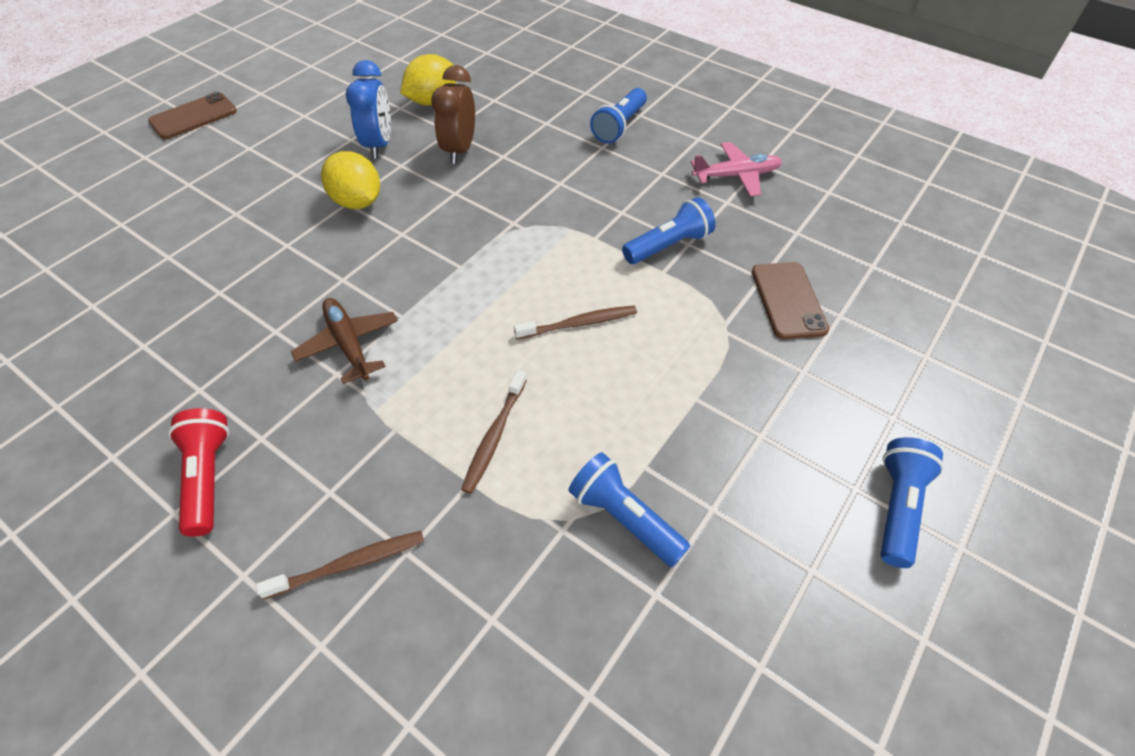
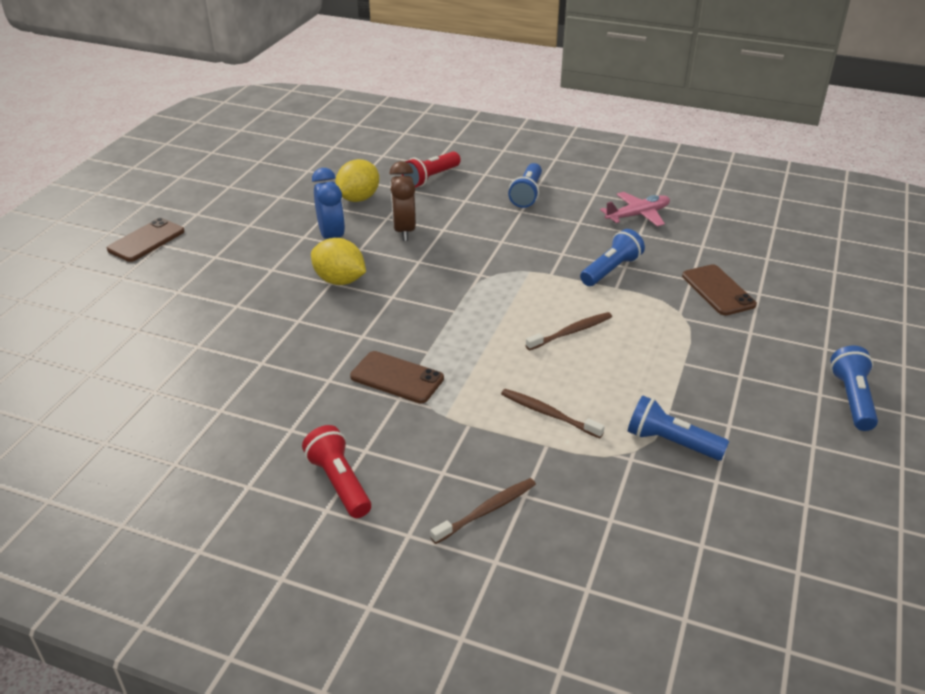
camera: 15 degrees left, 15 degrees down
brown plane [291,298,398,384] -> brown phone [350,351,444,403]
brown toothbrush [461,370,527,494] -> brown toothbrush turned 120 degrees clockwise [501,389,605,438]
none -> red flashlight [402,151,461,188]

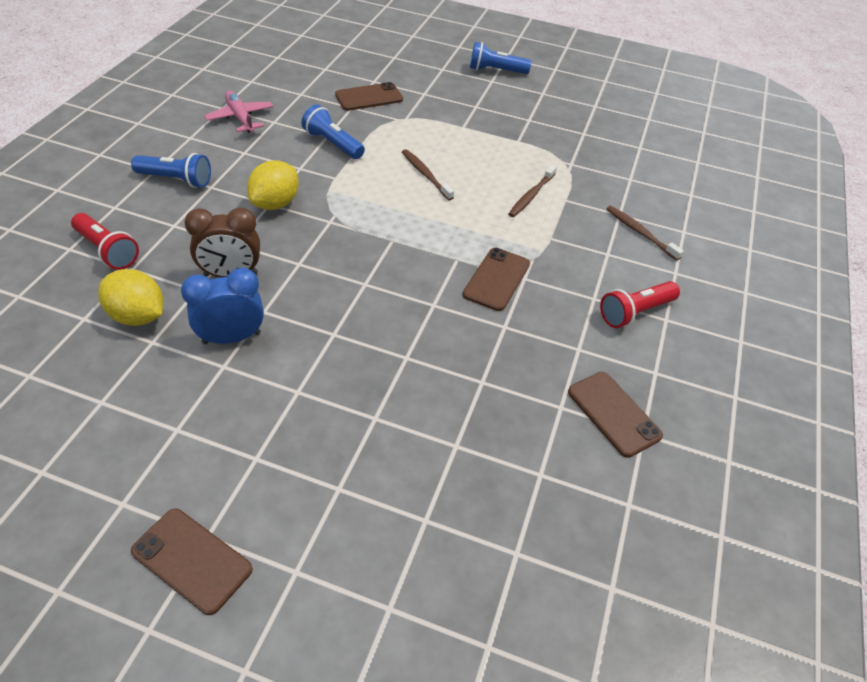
camera: 95 degrees left, 10 degrees up
yellow lemon [311,238,366,285] -> yellow lemon moved to [247,160,299,210]
blue flashlight [628,396,729,460] -> none
none -> brown phone [568,372,663,458]

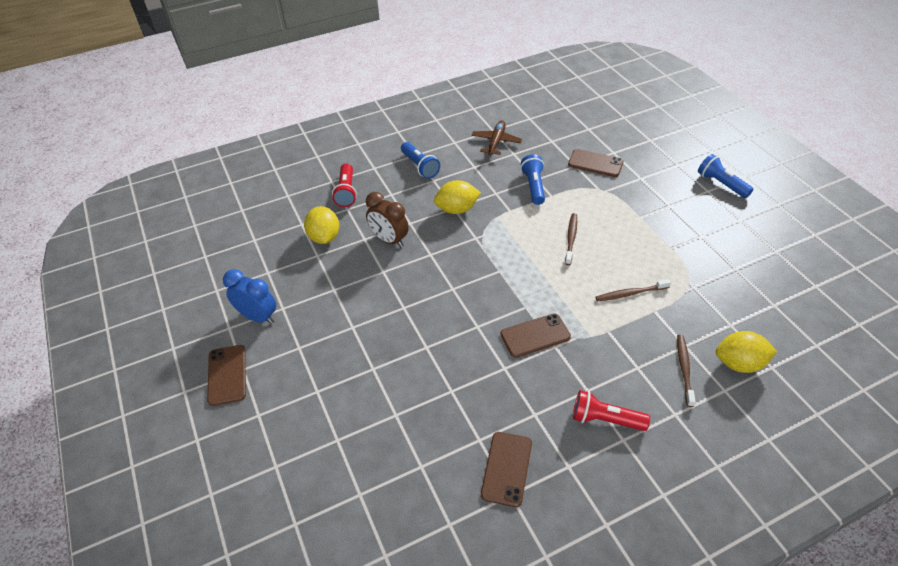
camera: 50 degrees right, 0 degrees up
blue clock [181,268,264,344] -> blue clock moved to [223,269,276,324]
pink plane [204,91,273,133] -> brown plane [472,120,522,156]
none -> yellow lemon [716,331,777,373]

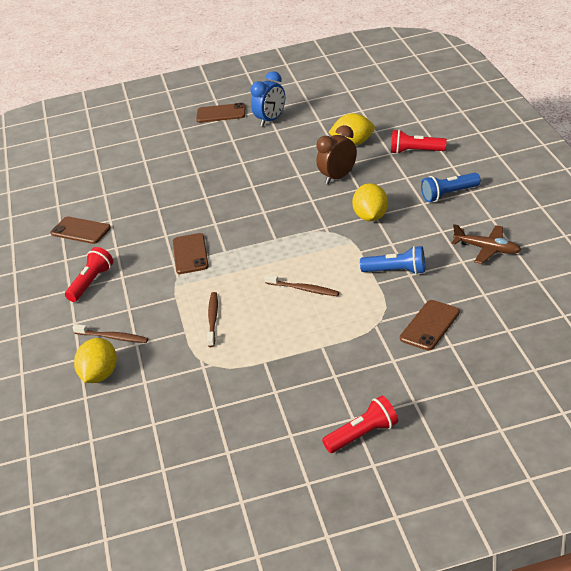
camera: 105 degrees right, 10 degrees down
blue flashlight [698,154,753,198] -> red flashlight [322,396,398,453]

